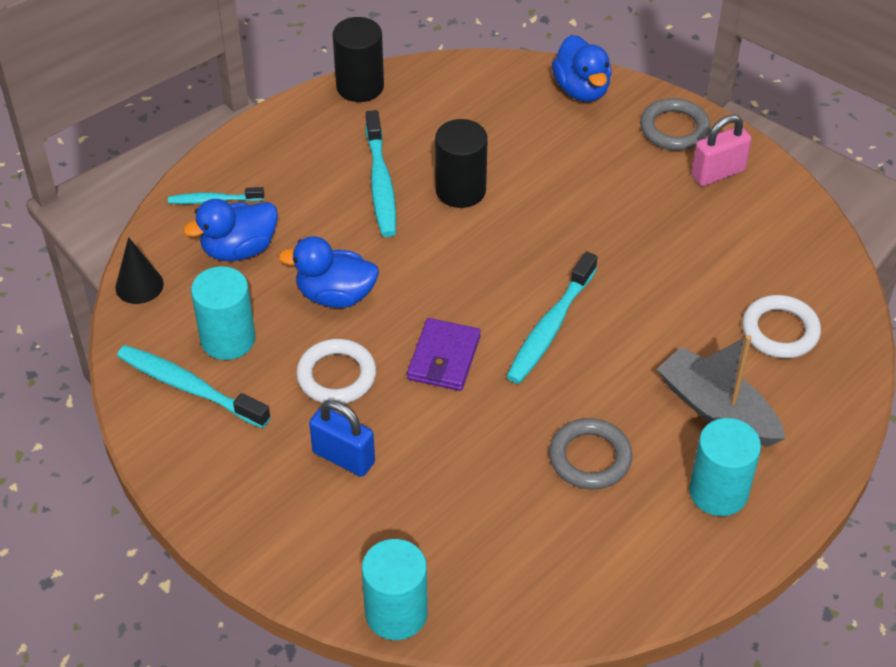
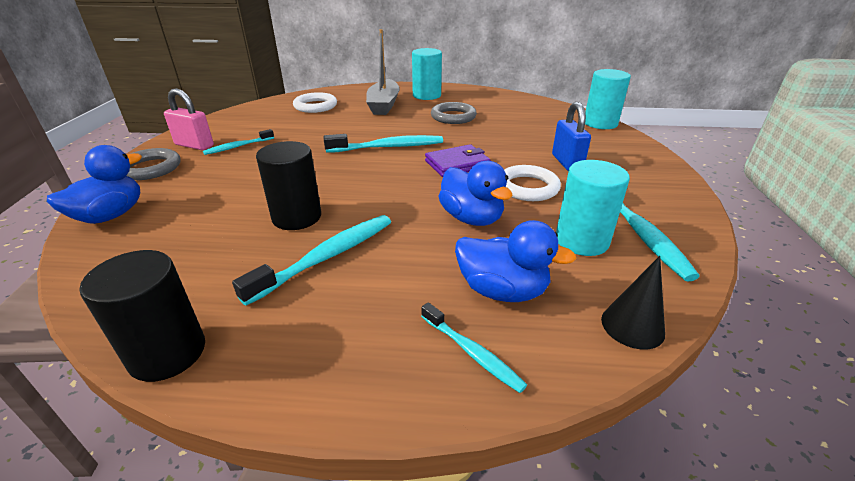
camera: 130 degrees left, 15 degrees down
none -> turquoise toothbrush [203,129,274,155]

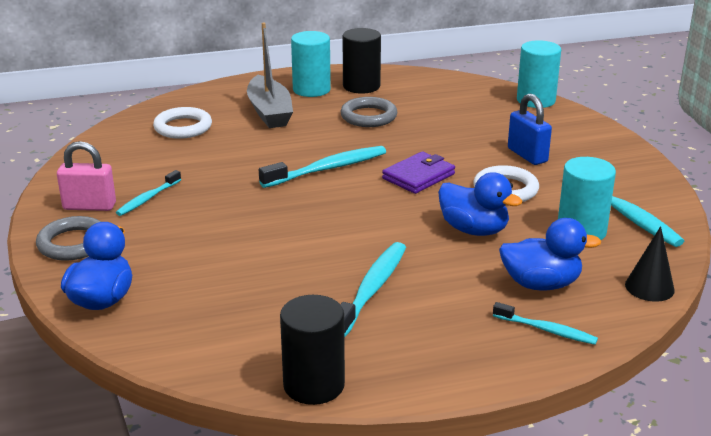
camera: 20 degrees left, 5 degrees down
black cylinder [256,141,321,230] -> black cylinder moved to [343,28,381,94]

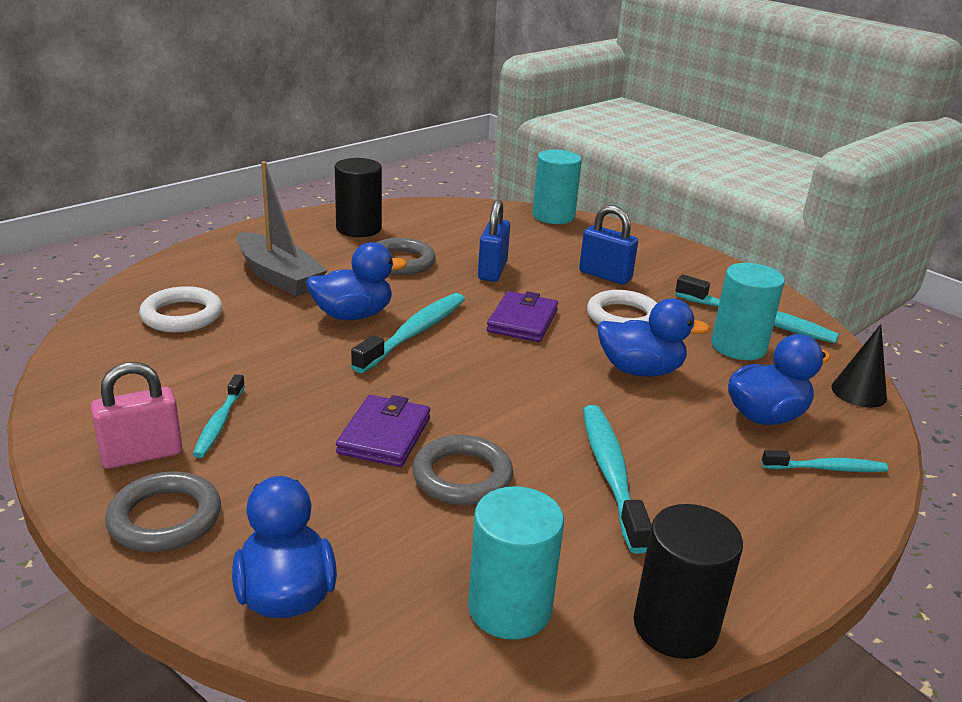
camera: 30 degrees left, 0 degrees up
turquoise cylinder [291,31,331,97] -> turquoise cylinder moved to [468,486,564,640]
none -> blue duck [306,242,407,320]
none -> purple wallet [336,395,430,467]
none -> grey ring [412,435,513,505]
none -> blue padlock [478,199,510,282]

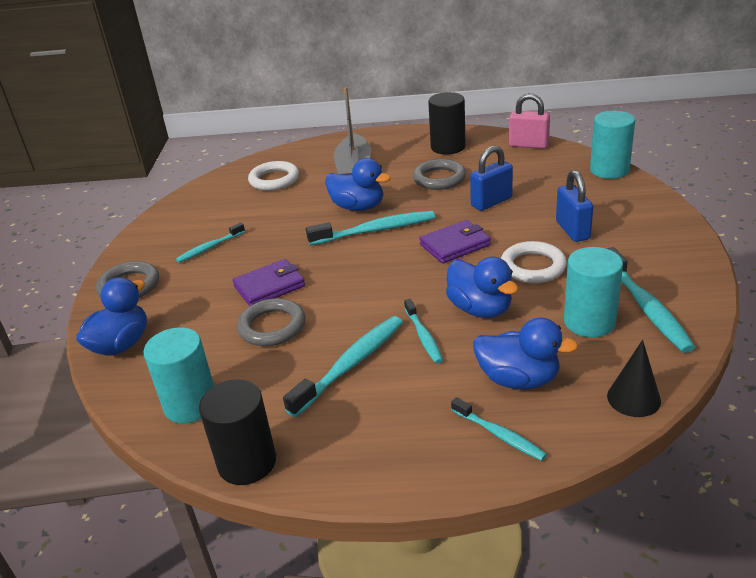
camera: 50 degrees right, 5 degrees up
pink padlock [91,362,182,469] -> pink padlock moved to [509,93,550,149]
none -> turquoise toothbrush [404,299,443,364]

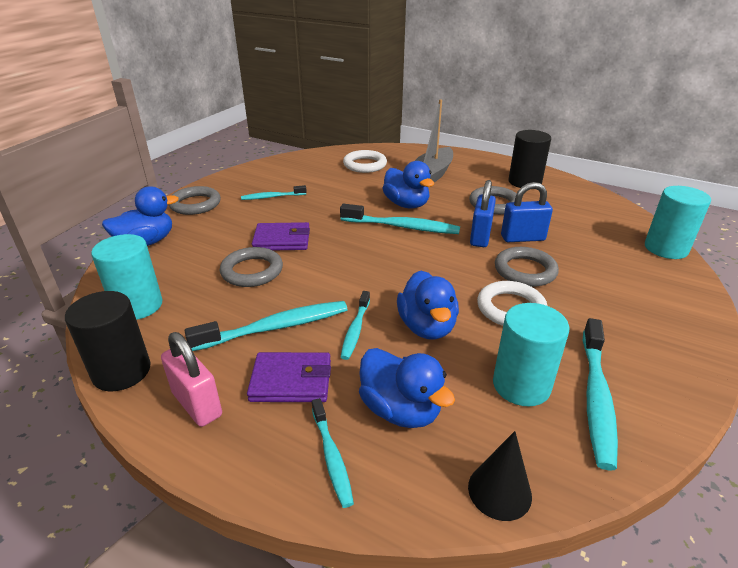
camera: 25 degrees right, 0 degrees up
purple wallet [419,220,491,264] -> purple wallet moved to [247,352,331,402]
pink padlock [509,93,550,149] -> pink padlock moved to [161,332,222,427]
blue padlock [556,170,593,242] -> blue padlock moved to [470,180,496,247]
none -> grey ring [495,247,559,287]

